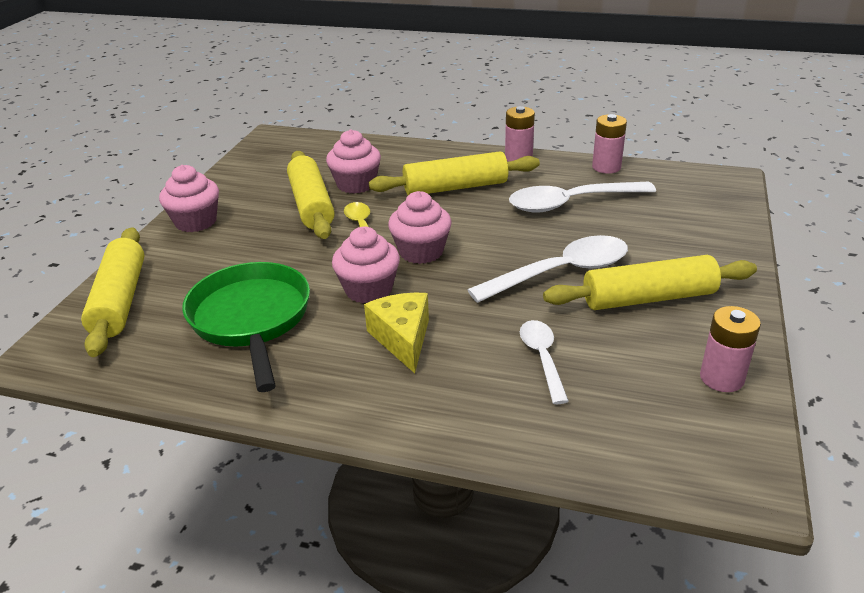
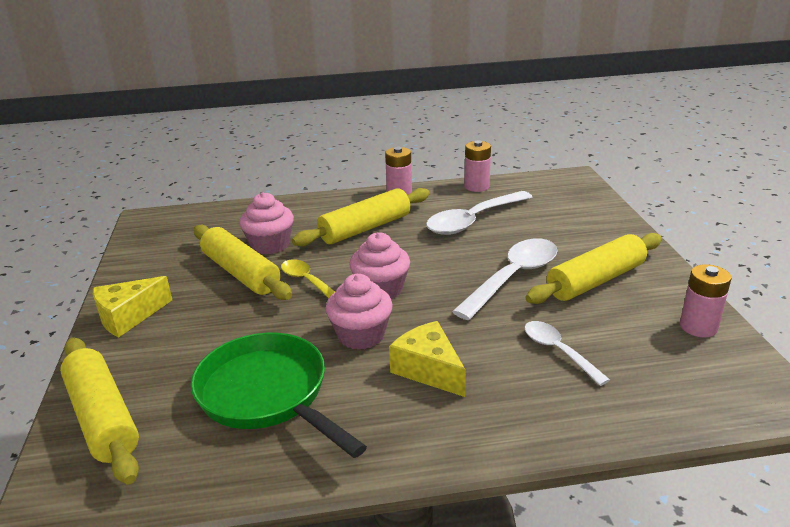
camera: 25 degrees left, 5 degrees down
pink cupcake [159,165,219,232] -> yellow cheese [93,276,172,337]

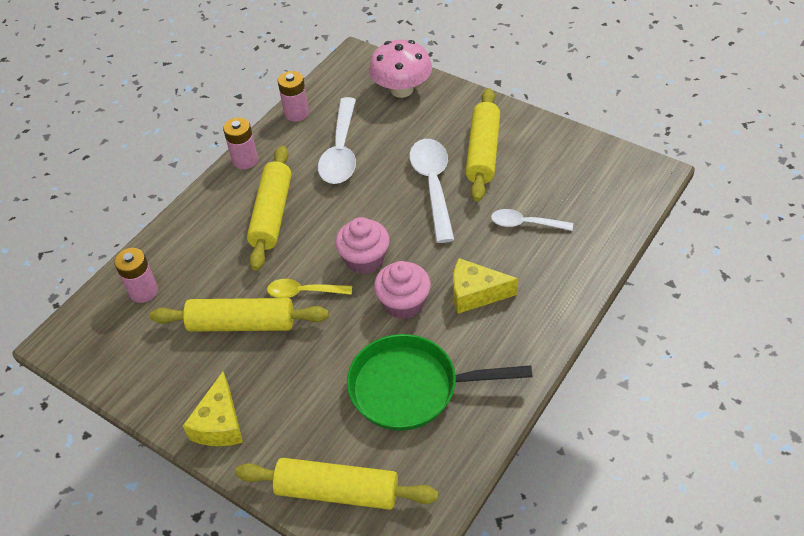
camera: 45 degrees left, 20 degrees up
pink cupcake [239,192,294,255] -> none
pink battery [680,264,732,337] -> pink battery moved to [114,248,158,303]
none -> pink mushroom [369,40,432,98]

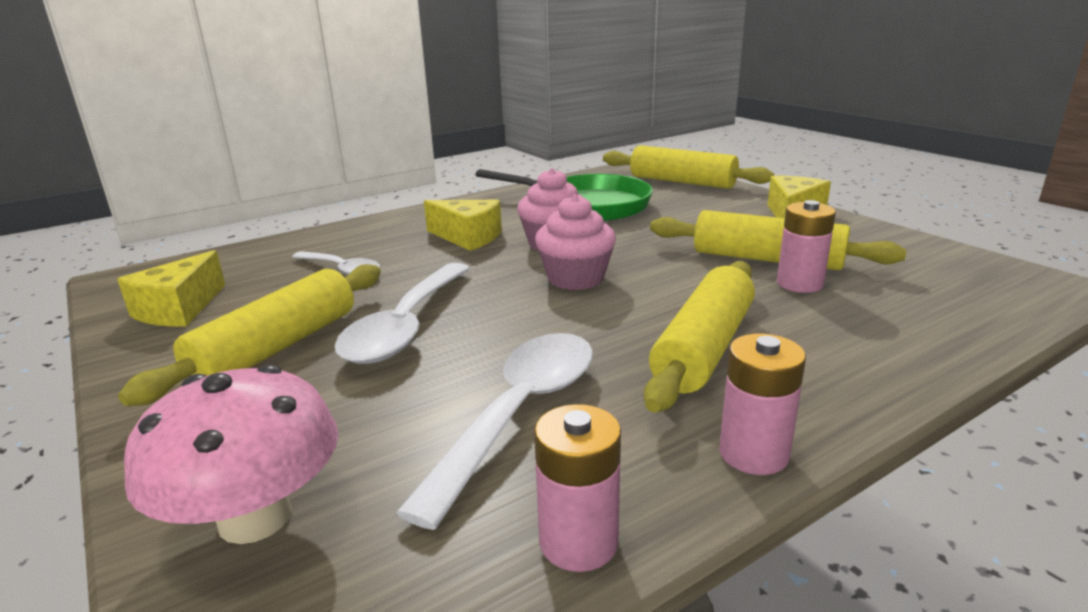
camera: 160 degrees left, 25 degrees down
pink battery [114,248,158,303] -> pink battery moved to [777,200,836,293]
yellow spoon [267,279,352,298] -> none
none -> yellow cheese [117,250,225,326]

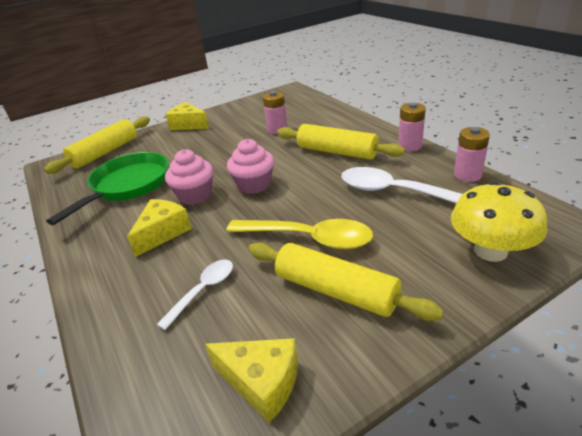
camera: 85 degrees left, 10 degrees up
pink mushroom [124,364,339,544] -> yellow mushroom [451,182,547,262]
white spoon [334,263,470,364] -> yellow spoon [226,219,373,250]
yellow rolling pin [650,210,906,270] -> none

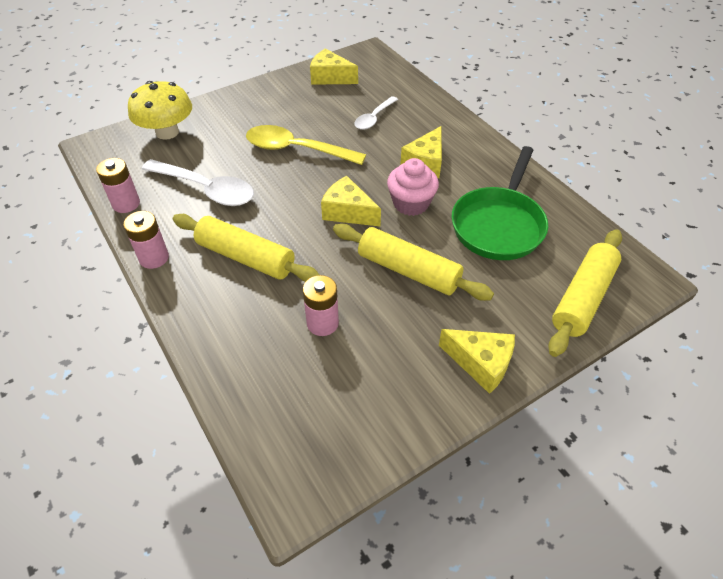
camera: 175 degrees right, 15 degrees up
pink cupcake [227,139,274,194] -> yellow cheese [321,176,381,227]
yellow rolling pin [249,242,444,321] -> yellow rolling pin moved to [333,224,494,301]

